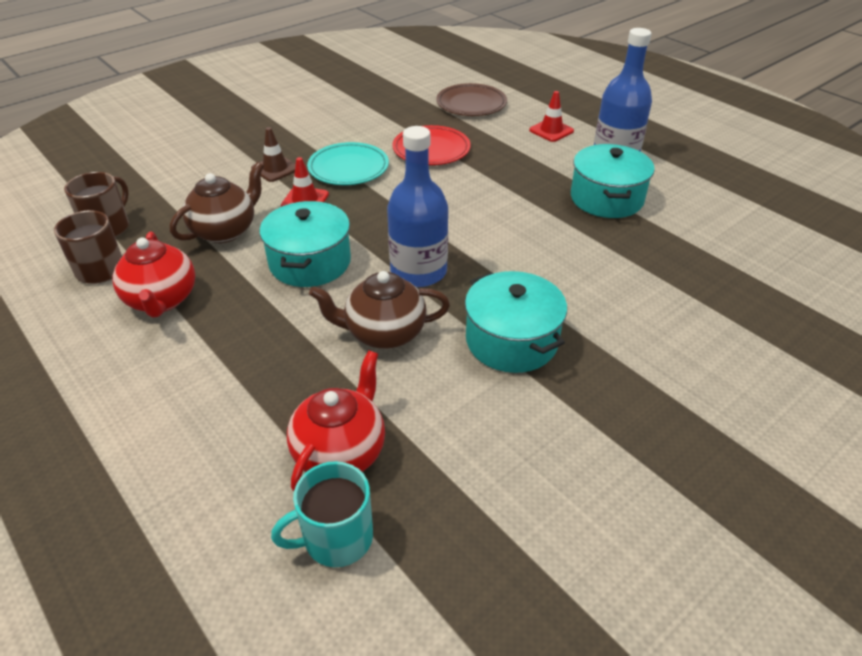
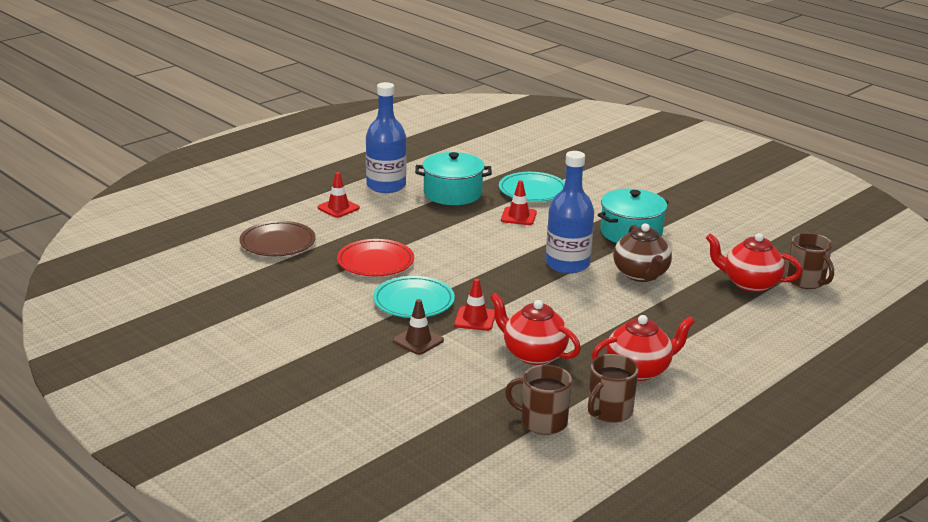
camera: 95 degrees left, 15 degrees down
brown teapot [170,162,264,243] -> red teapot [490,293,581,365]
turquoise pot [260,201,351,287] -> none
turquoise mug [271,461,373,567] -> brown mug [786,233,834,289]
none -> turquoise plate [499,172,565,202]
none -> red traffic cone [501,180,537,225]

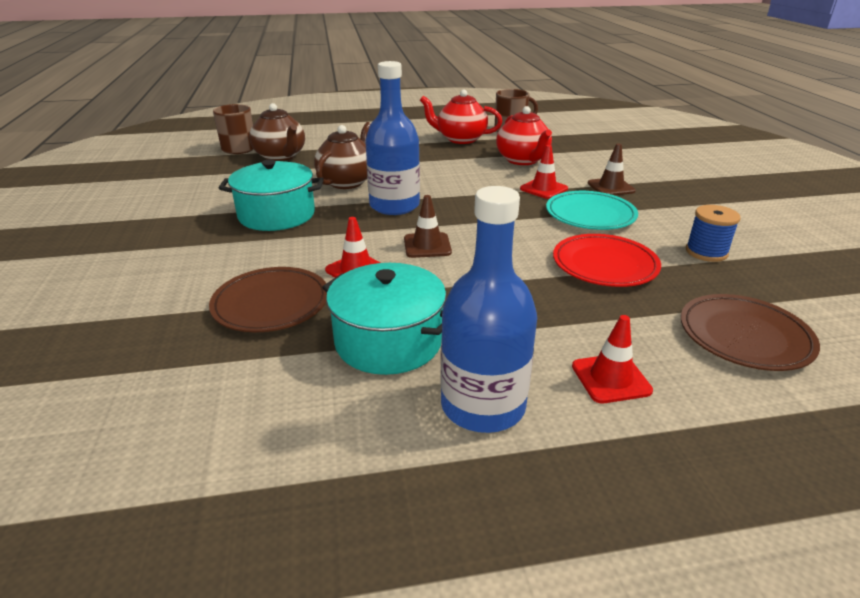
camera: 145 degrees left, 5 degrees up
turquoise plate [499,172,565,202] -> brown plate [209,267,327,332]
brown mug [505,365,572,435] -> none
red teapot [706,233,802,292] -> brown teapot [249,103,305,161]
none -> brown traffic cone [404,195,452,258]
none -> blue spool [686,205,741,262]

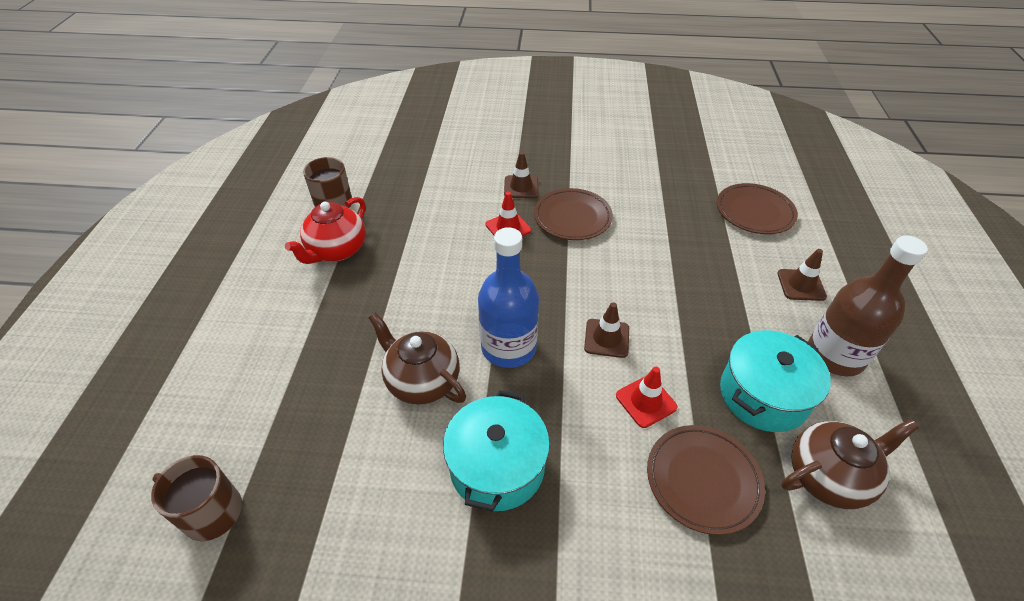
camera: 75 degrees left, 15 degrees up
brown teapot [249,103,305,161] -> brown teapot moved to [782,419,919,509]
blue bottle [440,186,537,433] -> brown bottle [808,236,928,376]
red teapot [496,106,552,165] -> none
turquoise plate [546,191,638,230] -> brown plate [534,188,613,240]
red plate [553,234,661,287] -> none
red traffic cone [572,315,653,403] -> brown traffic cone [777,249,827,301]
blue spool [686,205,741,262] -> none

